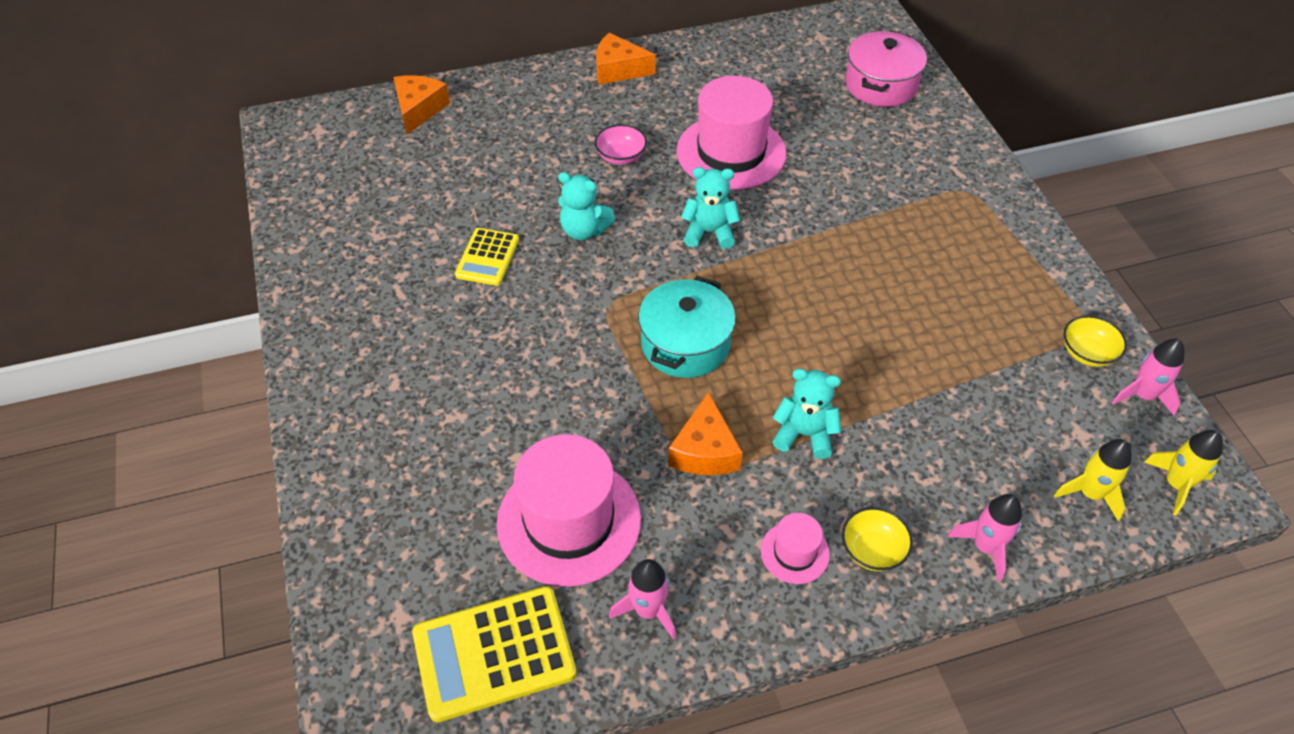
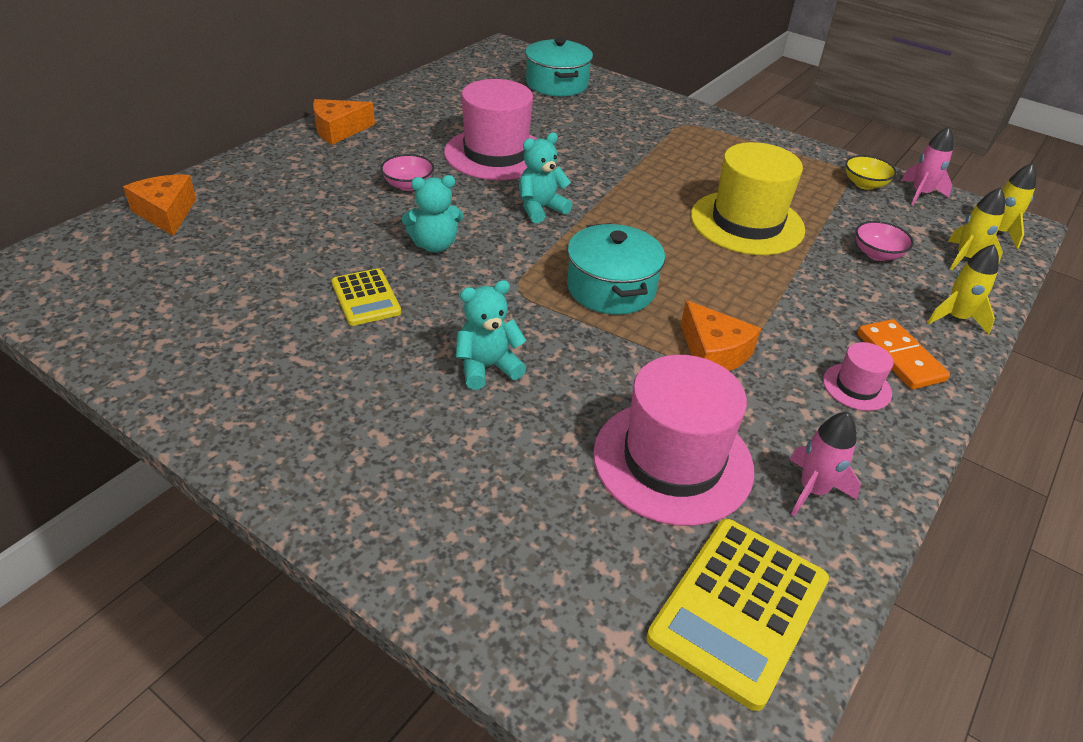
camera: 40 degrees left, 10 degrees down
turquoise teddy bear [772,369,841,459] -> turquoise teddy bear moved to [456,280,527,390]
yellow bowl [842,507,913,571] -> orange domino [857,319,950,390]
pink pot [846,31,927,107] -> turquoise pot [525,37,593,96]
pink rocket [947,494,1022,582] -> yellow rocket [927,244,999,335]
none -> yellow hat [691,142,805,255]
none -> pink bowl [856,221,914,261]

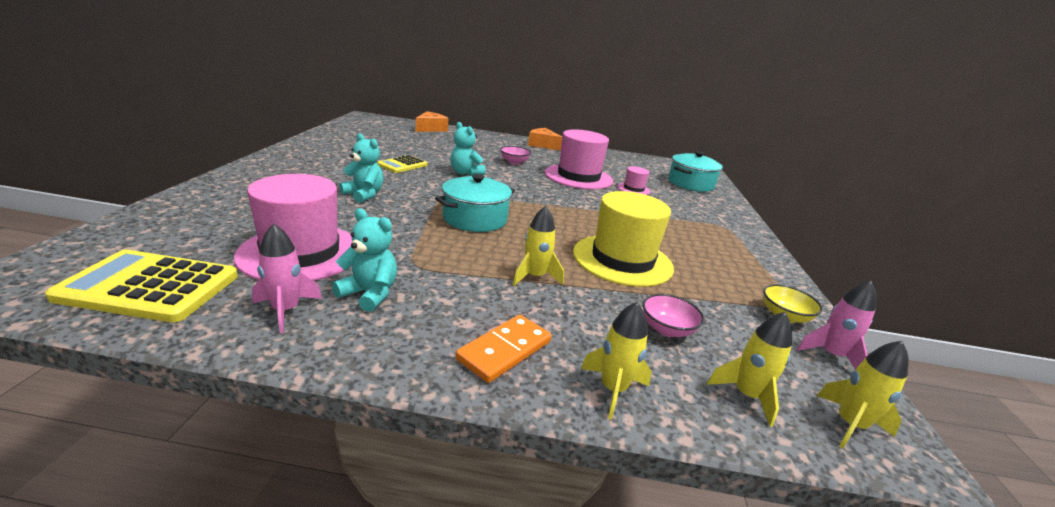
camera: 60 degrees right, 15 degrees down
turquoise teddy bear [519,133,572,223] -> turquoise teddy bear moved to [332,208,397,312]
orange cheese [681,300,761,371] -> none
pink hat [823,342,893,411] -> pink hat moved to [617,166,651,195]
none -> yellow rocket [513,206,564,286]

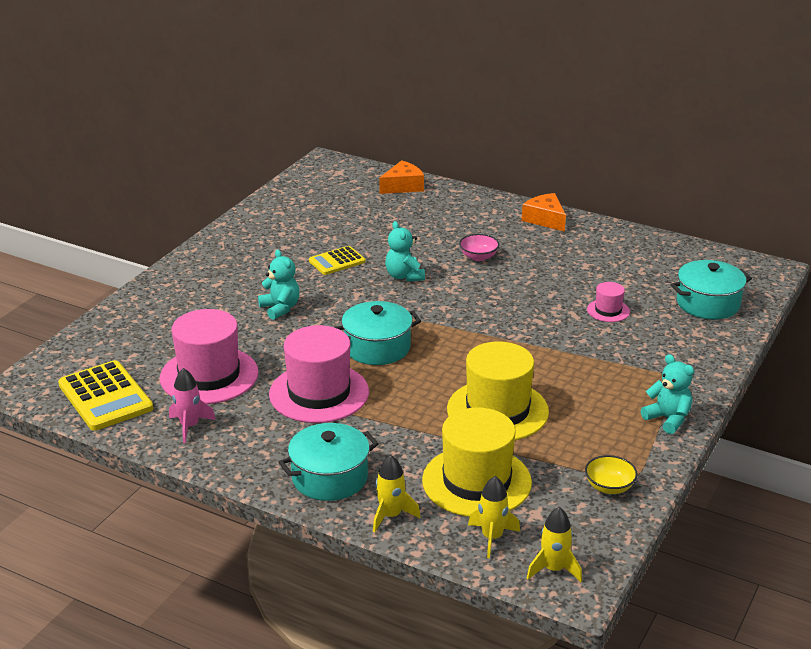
camera: 25 degrees right, 5 degrees up
yellow calculator [45,250,238,322] -> yellow calculator turned 150 degrees counterclockwise [58,360,153,431]
turquoise teddy bear [332,208,397,312] -> turquoise teddy bear moved to [641,354,694,434]
orange domino [456,315,551,383] -> turquoise pot [279,423,379,501]
yellow rocket [513,206,564,286] -> none
pink hat [545,129,613,189] -> pink hat moved to [269,325,369,423]
pink bowl [643,294,704,337] -> yellow hat [422,407,532,517]
pink rocket [797,281,877,369] -> none

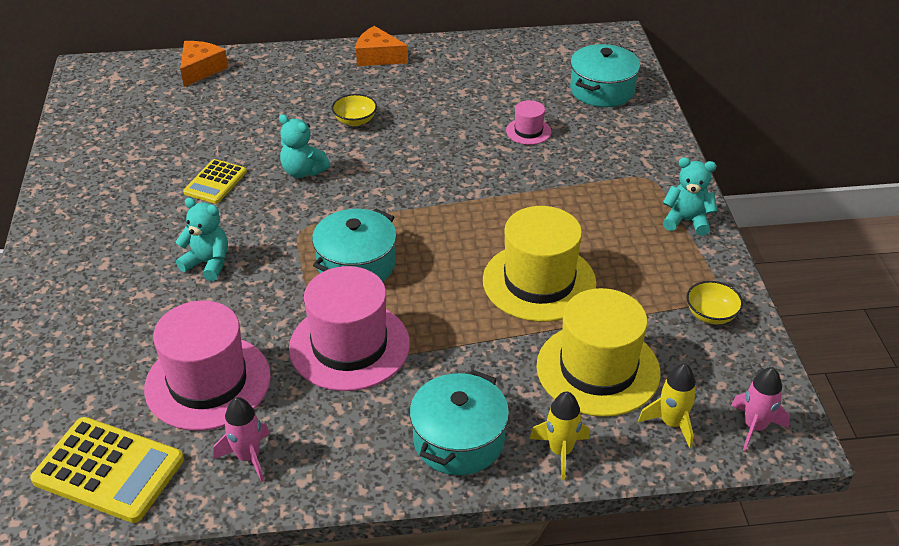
camera: 35 degrees left, 10 degrees up
pink bowl [459,234,499,261] -> yellow bowl [332,94,377,126]
yellow rocket [527,507,582,582] -> pink rocket [731,367,790,451]

